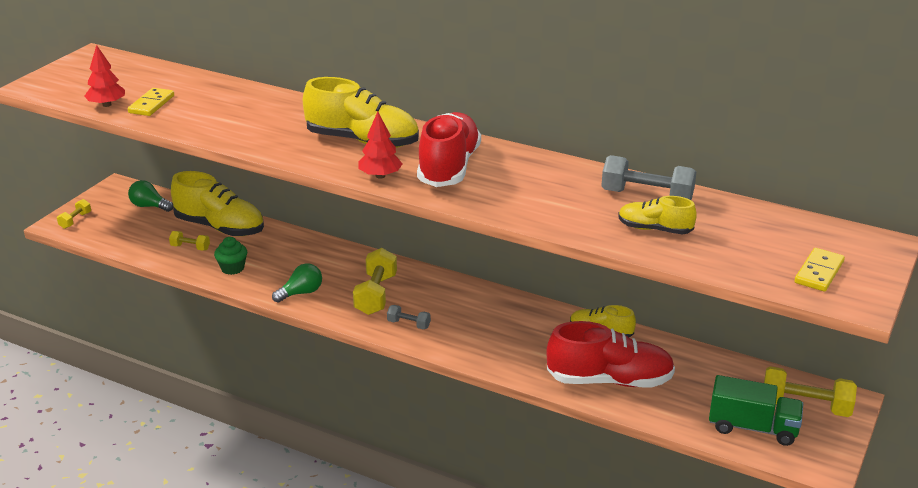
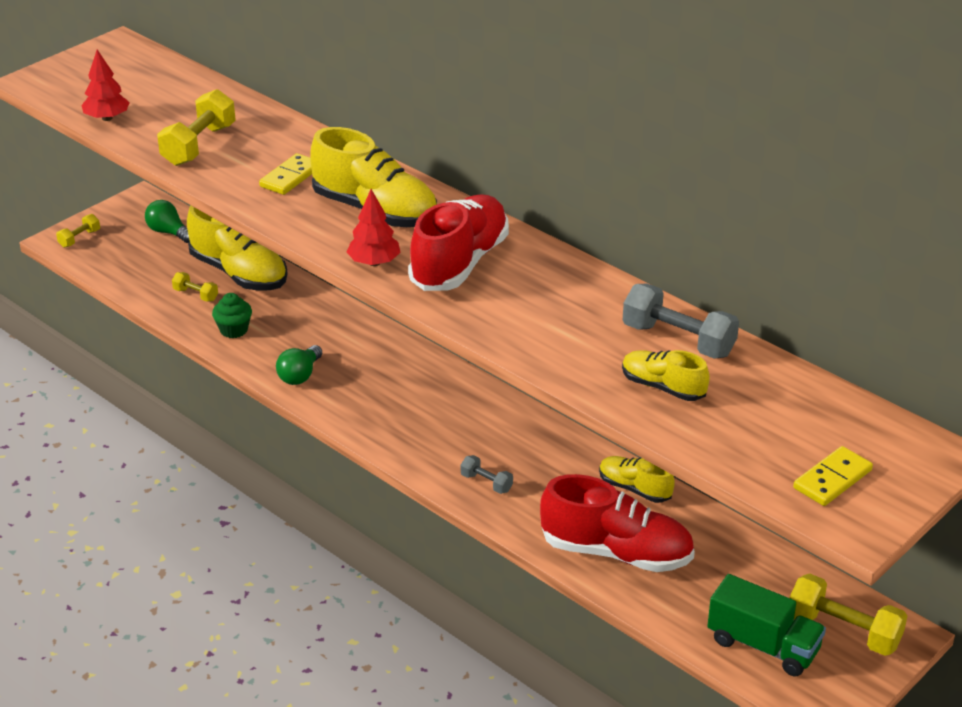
camera: 15 degrees right, 5 degrees up
yellow domino [128,88,174,116] -> yellow domino moved to [259,153,312,195]
green light bulb [272,263,322,303] -> green light bulb turned 135 degrees clockwise [276,345,322,385]
yellow dumbbell [353,248,397,315] -> yellow dumbbell moved to [157,89,236,166]
grey dumbbell [387,305,431,329] -> grey dumbbell moved to [461,455,513,494]

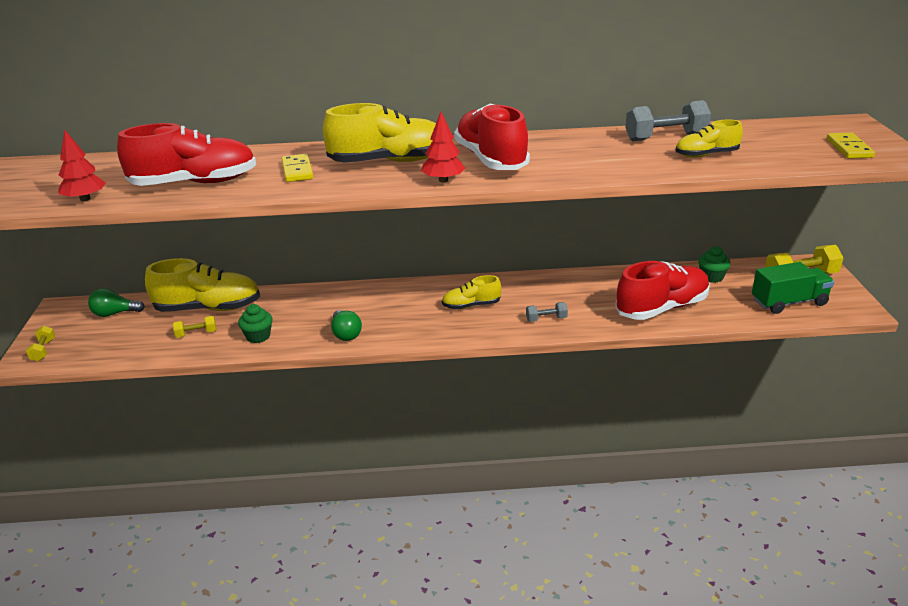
camera: 45 degrees left, 5 degrees down
yellow dumbbell [157,89,236,166] -> red shoe [117,123,256,186]
yellow shoe [599,456,675,503] -> yellow shoe moved to [442,275,501,309]
none -> green cupcake [698,246,731,283]

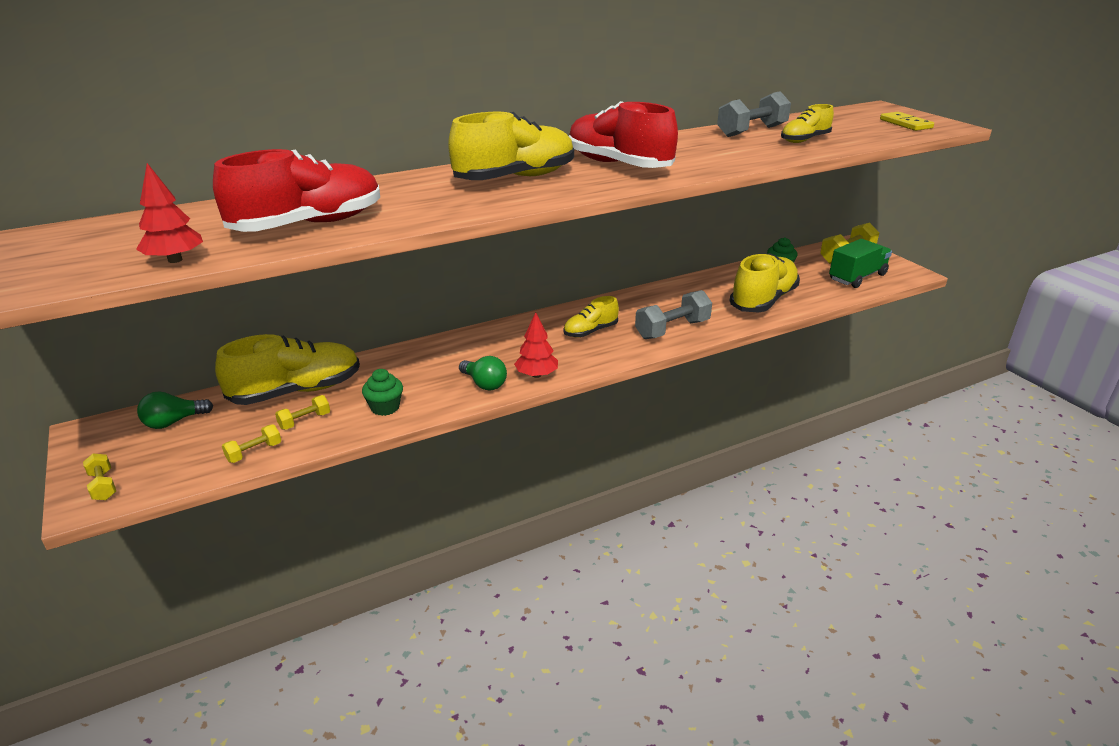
camera: 25 degrees left, 0 degrees up
yellow domino [282,154,313,182] -> none
red tree [421,112,466,182] -> red tree moved to [514,312,558,378]
grey dumbbell [526,302,568,322] -> grey dumbbell [635,290,712,339], size x1.90
red shoe [615,261,710,320] -> yellow shoe [730,253,800,313]
none -> yellow dumbbell [222,424,281,463]

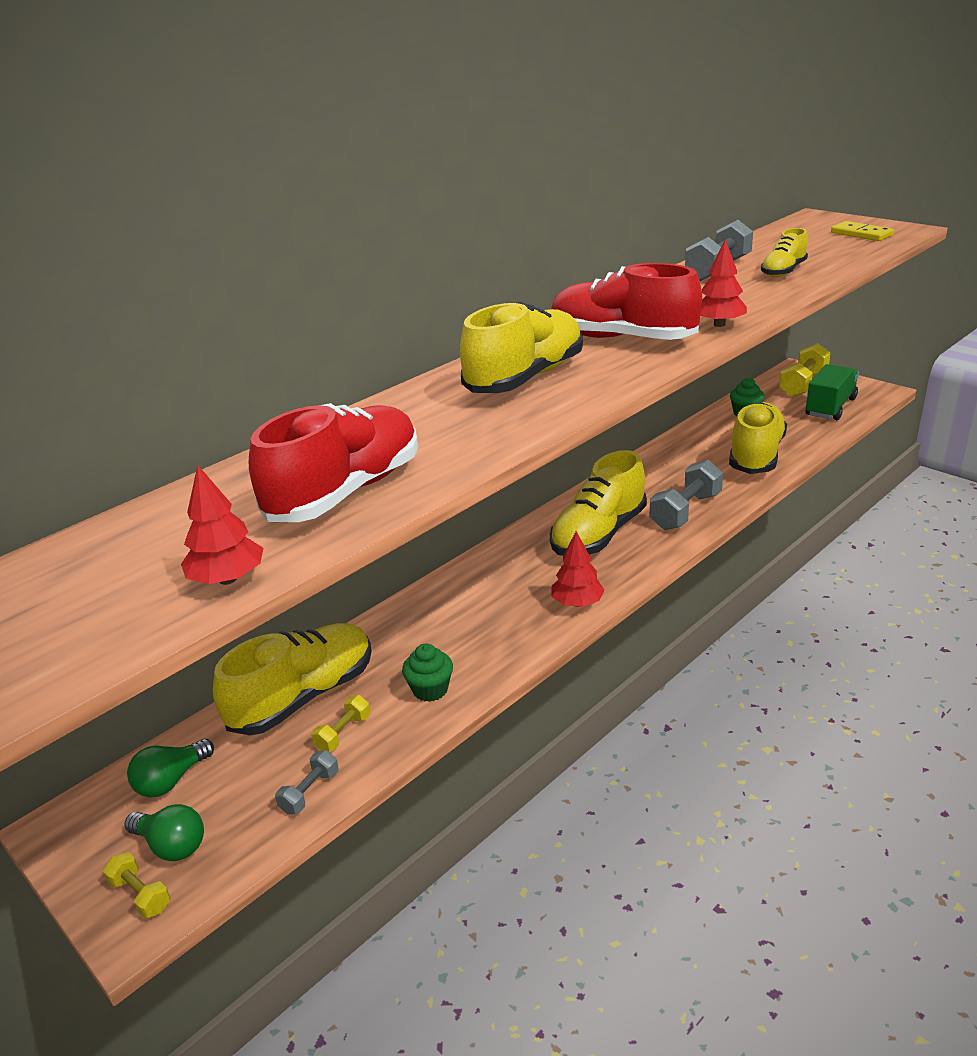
camera: 15 degrees left, 0 degrees up
yellow dumbbell [222,424,281,463] -> grey dumbbell [275,750,338,815]
green light bulb [459,356,507,391] -> green light bulb moved to [125,804,204,861]
yellow shoe [563,296,619,337] -> yellow shoe [550,450,647,556], size x1.81
none -> red tree [700,239,747,327]

